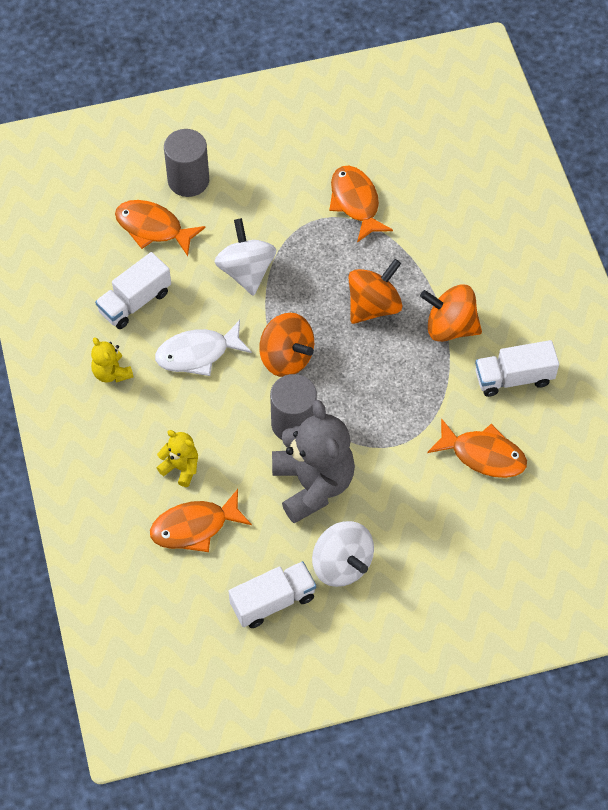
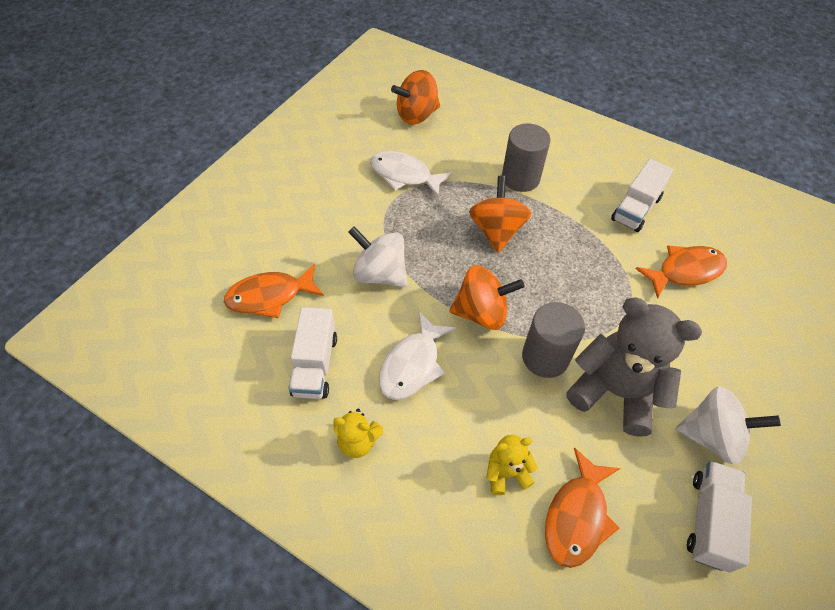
camera: 45 degrees left, 5 degrees down
grey cylinder [164,129,209,197] -> grey cylinder moved to [502,123,550,192]
orange fish [329,166,393,243] -> white fish [370,151,453,197]
orange spinning top [420,285,482,342] -> orange spinning top moved to [391,70,440,125]

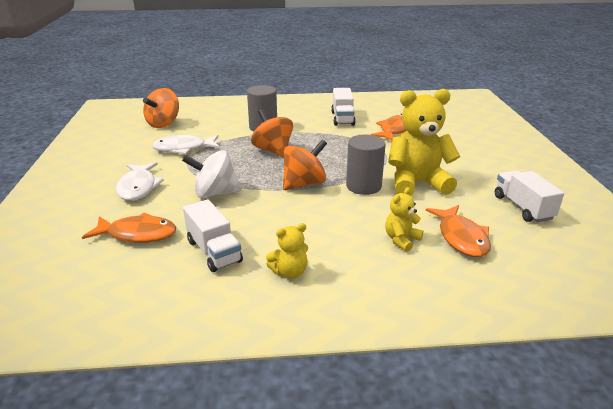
camera: 35 degrees left, 25 degrees down
orange fish [224,264,324,318] -> orange fish turned 120 degrees counterclockwise [82,212,176,243]
white fish [379,311,456,400] -> white fish moved to [116,162,164,201]
grey teddy bear [566,297,702,437] -> yellow teddy bear [388,89,460,196]
white spinning top [676,386,781,465] -> none

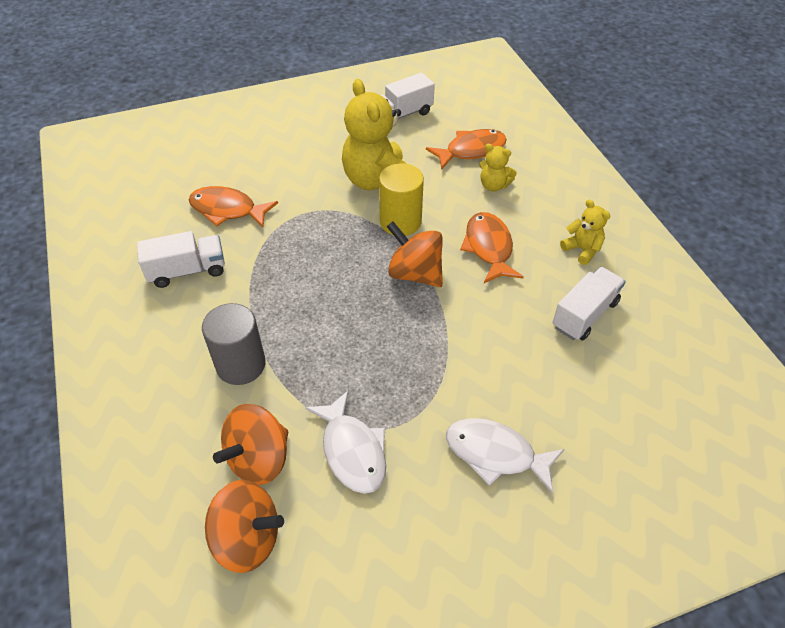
camera: 105 degrees left, 20 degrees up
orange fish [82,212,176,243] -> orange fish moved to [460,212,524,283]
white fish [116,162,164,201] -> white fish turned 135 degrees counterclockwise [446,418,564,493]
white spinning top [182,150,242,198] -> none
orange spinning top [251,109,293,157] -> orange spinning top moved to [213,404,288,485]
grey cylinder [346,134,386,195] -> yellow cylinder [379,163,424,236]

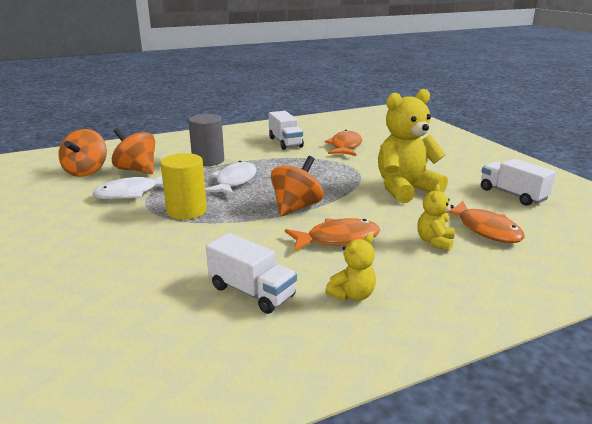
camera: 85 degrees right, 25 degrees down
yellow cylinder [379,163,424,236] -> yellow cylinder moved to [160,153,207,220]
white fish [446,418,564,493] -> white fish moved to [205,161,257,196]

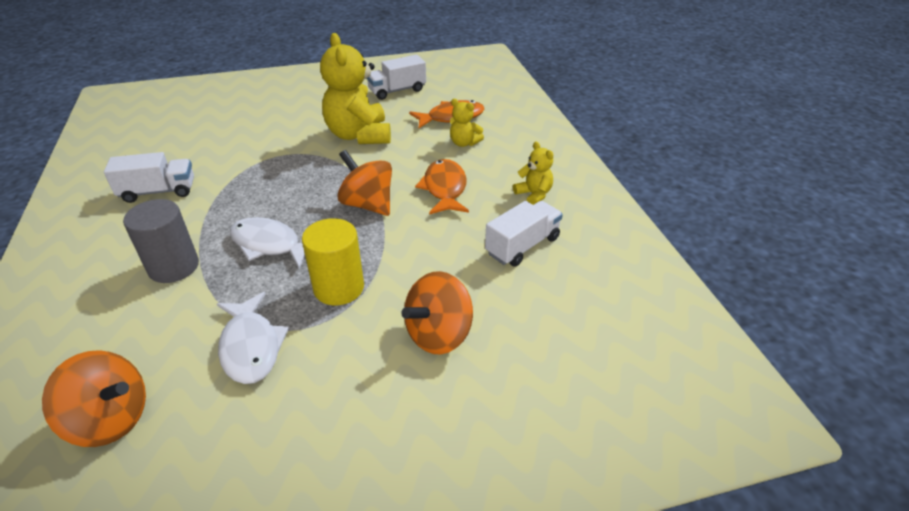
camera: 80 degrees left, 15 degrees up
orange spinning top [112,128,155,174] -> orange spinning top moved to [401,271,473,354]
orange fish [325,130,362,156] -> none

